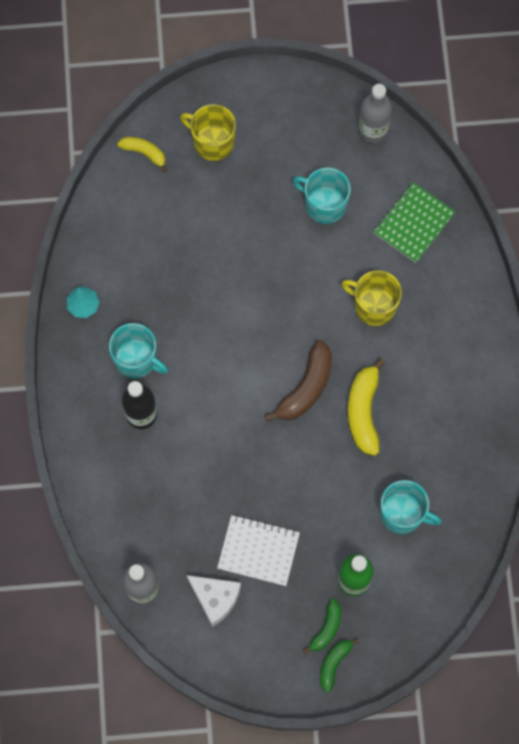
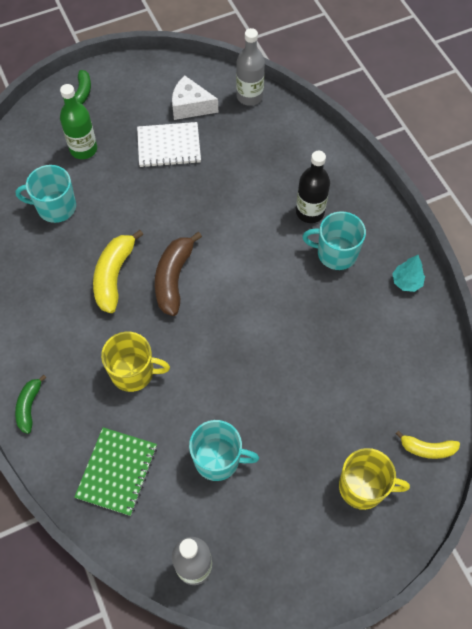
camera: 160 degrees right, 10 degrees down
green banana [303,598,341,653] -> green banana moved to [15,375,47,434]
yellow banana [348,358,385,456] -> yellow banana turned 150 degrees counterclockwise [93,230,144,313]

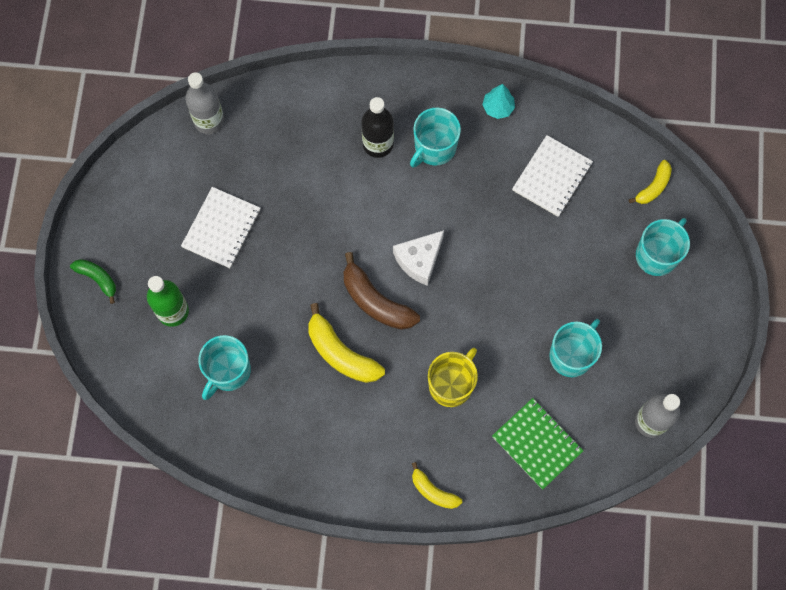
camera: 60 degrees left, 10 degrees up
green banana [15,375,47,434] -> yellow banana [412,462,462,509]
white cheese [172,76,218,120] -> white cheese moved to [393,230,444,286]
yellow mug [339,448,410,510] -> turquoise mug [636,218,690,276]
none -> white notebook [512,135,593,217]

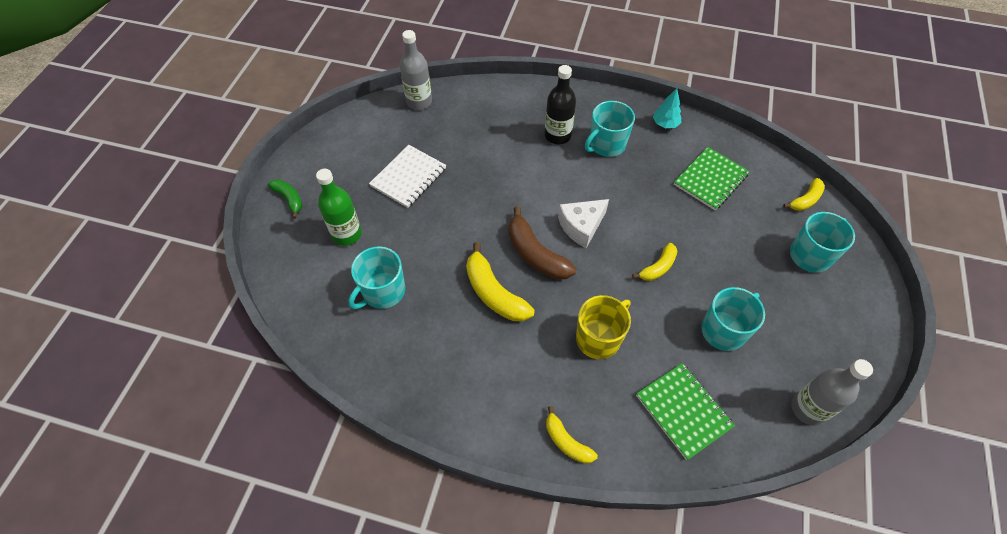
camera: 10 degrees right, 15 degrees down
white notebook [512,135,593,217] -> green notebook [674,147,750,210]
none -> yellow banana [632,243,677,281]

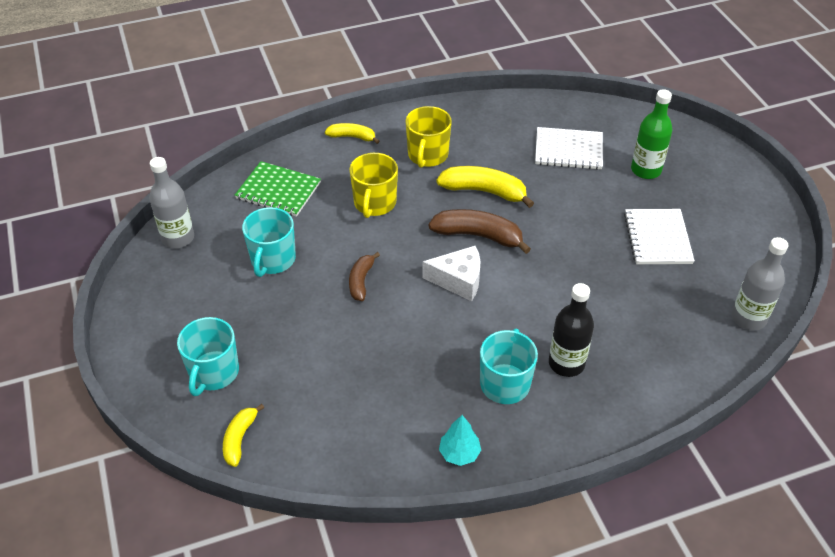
camera: 145 degrees right, 10 degrees down
green banana [268,179,303,219] -> none
turquoise mug [348,246,405,309] -> white notebook [535,127,603,170]
white cheese [558,199,609,248] -> white cheese turned 75 degrees clockwise [423,246,481,301]
yellow banana [632,243,677,281] -> brown banana [349,252,380,301]
green notebook [674,147,750,210] -> none
none -> yellow mug [405,106,452,168]

